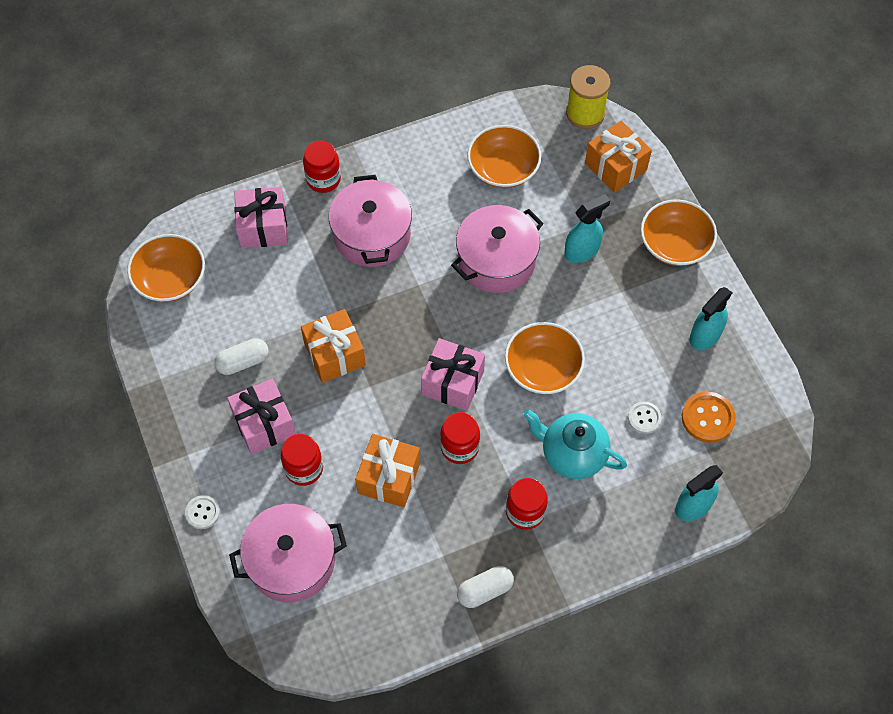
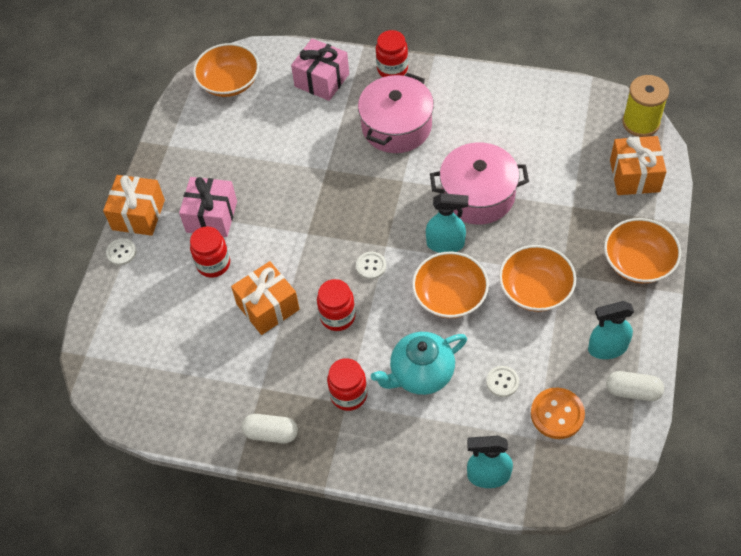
camera: 40 degrees right, 5 degrees down
white capsule [214,338,269,375] -> white capsule moved to [606,371,664,401]
pink pot [229,504,347,603] -> none
orange gift [301,309,366,383] -> orange gift moved to [103,175,165,236]
pink gift [421,338,485,411] -> white button [356,252,386,279]
orange bowl [467,125,541,188] -> orange bowl moved to [499,245,576,312]
turquoise teapot [523,409,627,479] -> turquoise teapot turned 90 degrees counterclockwise [371,332,467,395]
turquoise spray bottle [564,194,610,263] -> turquoise spray bottle moved to [426,193,468,253]

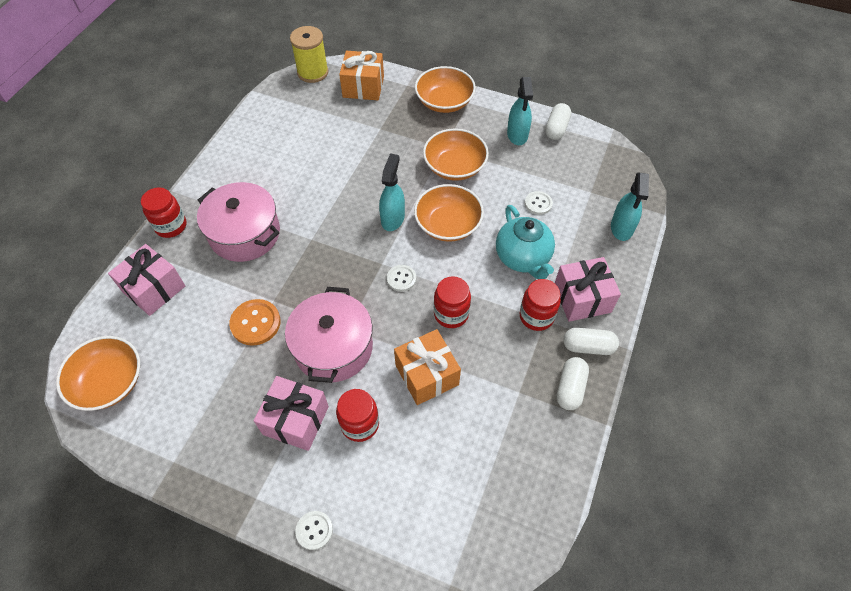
camera: 85 degrees left, 0 degrees up
orange gift [103,175,165,236] -> none
pink pot [430,142,529,224] -> pink pot moved to [285,287,373,383]
orange button [531,388,585,439] -> orange button moved to [229,299,281,346]
none -> pink gift [555,257,621,322]
none -> white capsule [563,328,619,355]

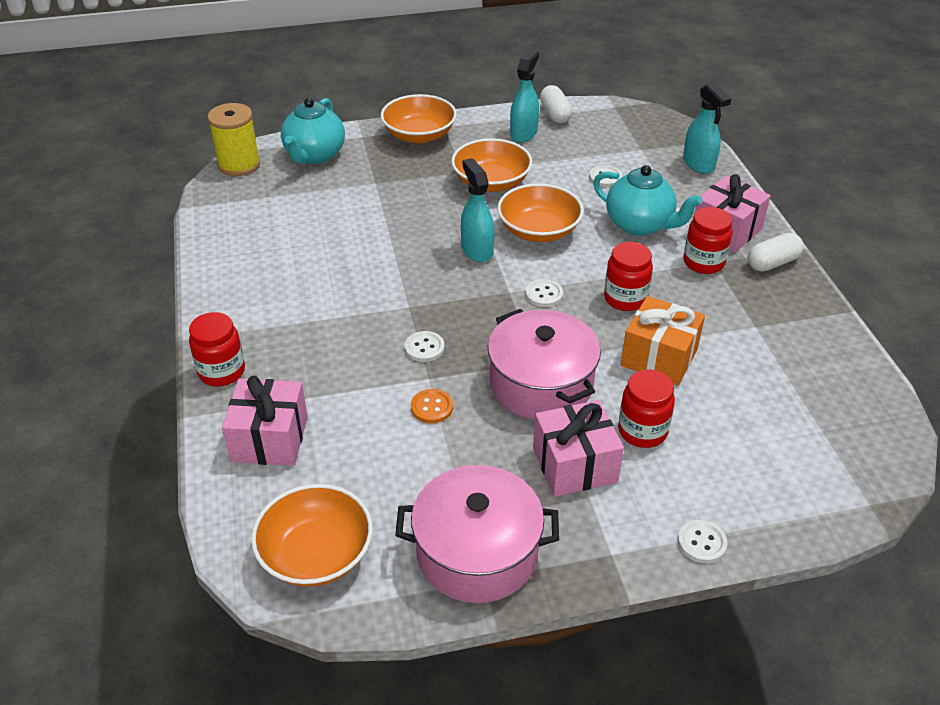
camera: 35 degrees left, 15 degrees down
pink pot [197,182,280,262] -> pink pot moved to [395,465,559,603]
orange button [229,299,281,346] -> orange button [411,389,453,423], size x0.63
orange gift [339,51,384,100] -> turquoise teapot [281,98,345,164]
turquoise spray bottle [507,77,533,145] -> turquoise spray bottle turned 120 degrees counterclockwise [510,50,539,143]
white capsule [557,357,589,410] -> none
none -> white button [405,331,444,362]

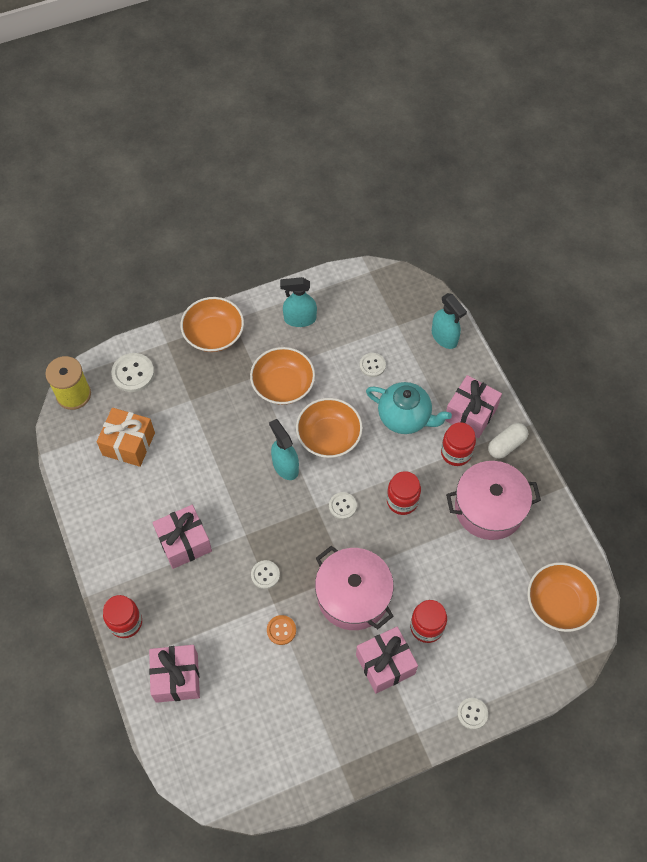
camera: 10 degrees left, 20 degrees up
orange bowl [251,484,373,587] -> orange bowl moved to [527,562,600,632]
turquoise teapot [281,98,345,164] -> white button [111,353,154,392]
pink pot [395,465,559,603] -> pink pot moved to [446,461,541,540]
turquoise spray bottle [510,50,539,143] -> turquoise spray bottle turned 105 degrees counterclockwise [280,277,317,327]
white capsule [540,85,573,123] -> none
orange gift [621,296,705,386] -> orange gift moved to [97,408,155,467]
none -> pink gift [152,505,212,569]

